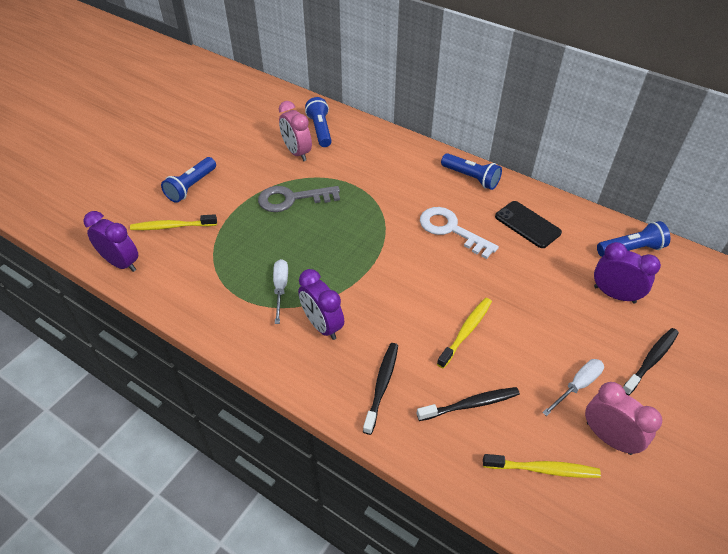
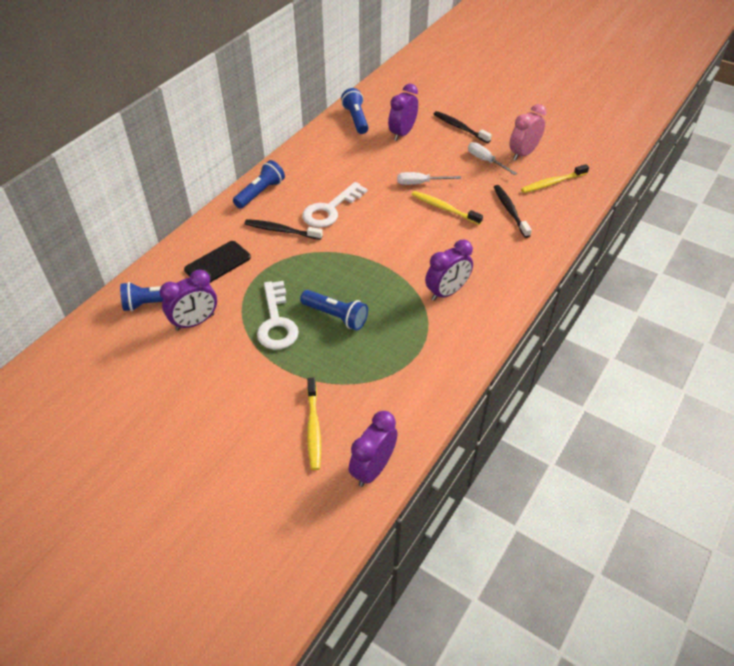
camera: 90 degrees left, 0 degrees up
blue flashlight [161,157,216,203] -> blue flashlight moved to [300,290,368,330]
grey key [258,186,340,212] -> white key [257,281,299,350]
white screwdriver [273,259,288,324] -> white screwdriver moved to [397,172,461,185]
pink clock [279,101,312,161] -> purple clock [160,270,217,331]
black toothbrush [363,343,398,435] -> black toothbrush moved to [244,219,323,240]
yellow toothbrush [483,454,601,478] -> yellow toothbrush turned 120 degrees counterclockwise [521,164,589,193]
black phone [495,201,562,248] -> black phone moved to [184,241,251,283]

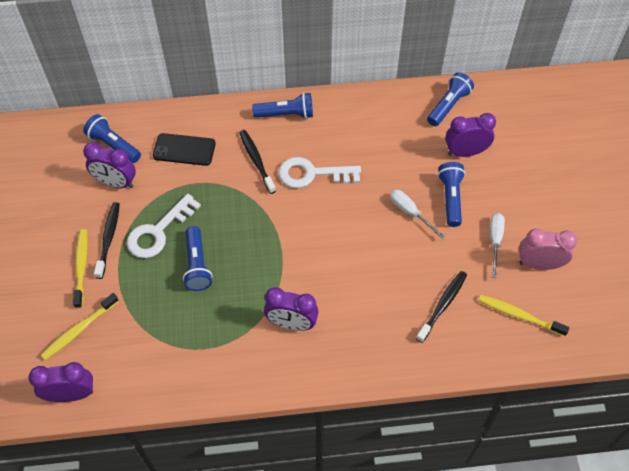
camera: 50 degrees right, 10 degrees up
yellow toothbrush [412,191,483,225] -> yellow toothbrush moved to [73,229,88,309]
black toothbrush [434,111,492,143] -> black toothbrush moved to [94,202,120,279]
none -> blue flashlight [438,162,465,227]

